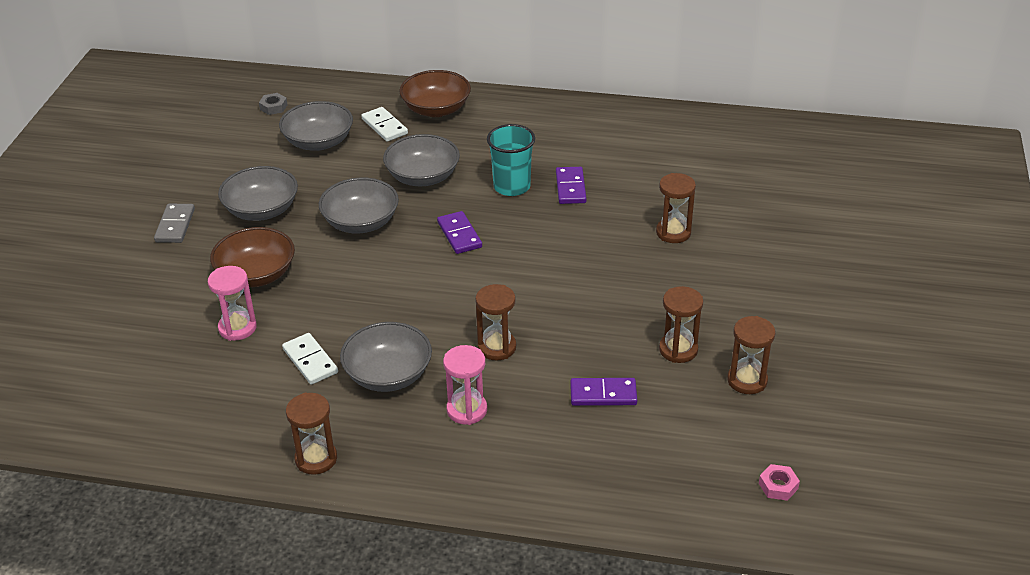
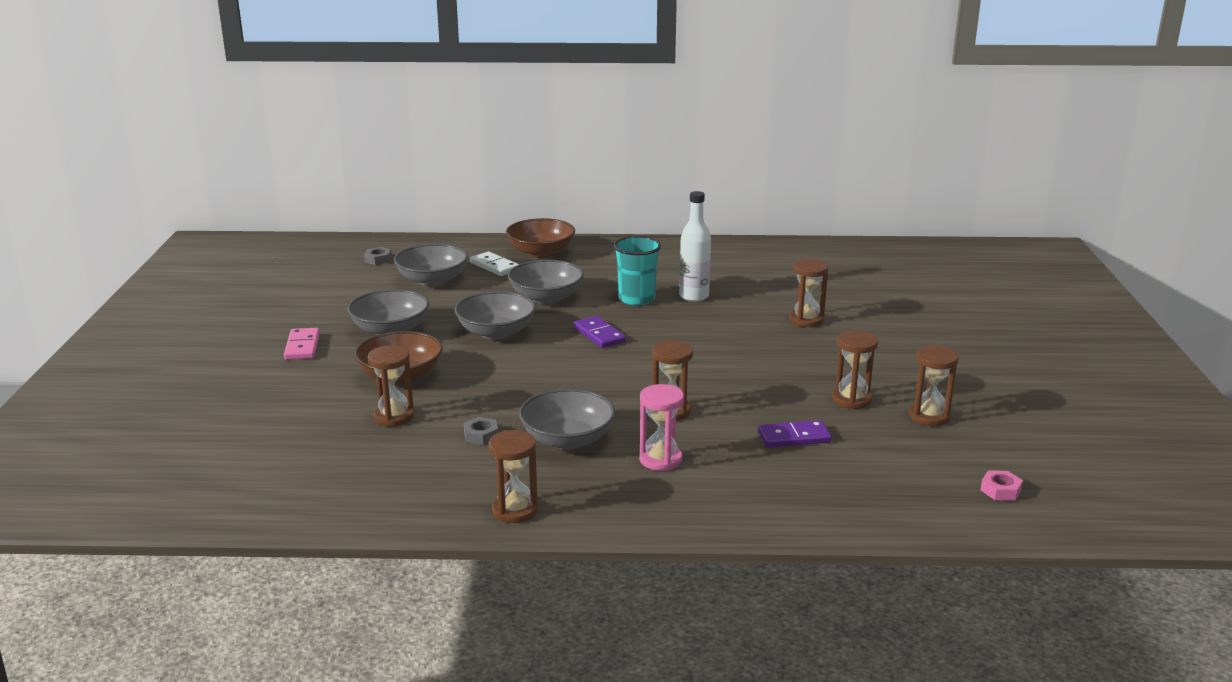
camera: 10 degrees left, 15 degrees down
grey domino [154,204,195,243] -> pink domino [284,328,320,360]
pink hourglass [208,266,257,341] -> brown hourglass [368,345,414,427]
white domino [282,333,338,385] -> grey nut [464,417,498,445]
purple domino [556,167,586,204] -> white bottle [679,191,711,302]

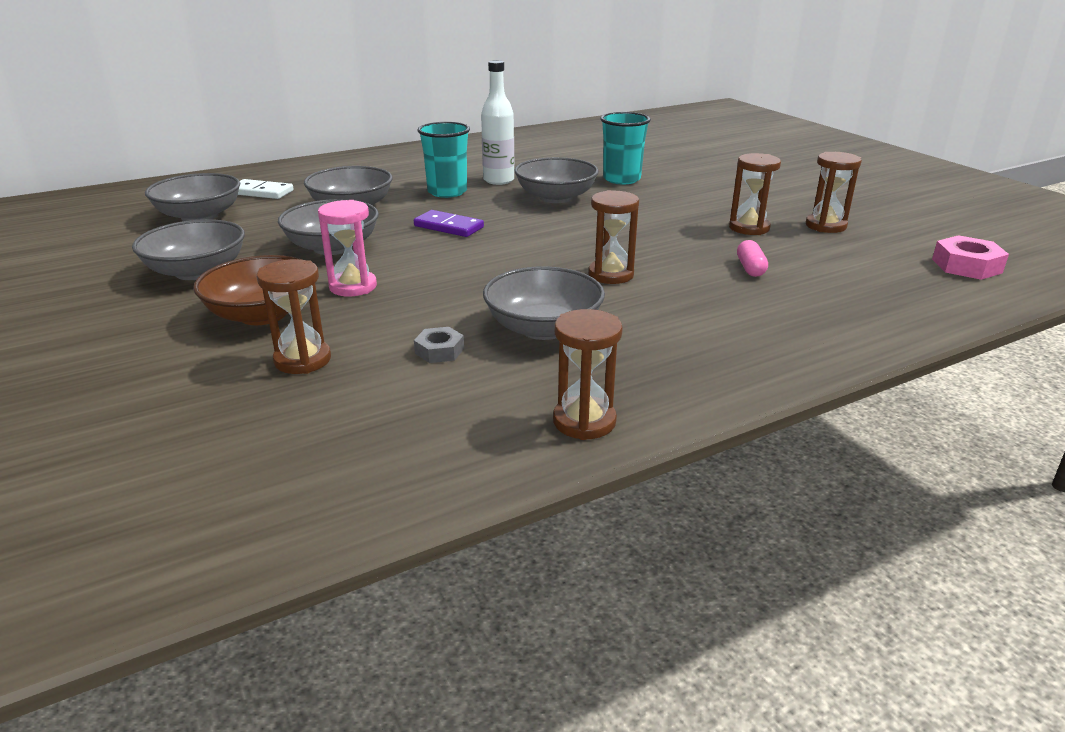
camera: 30 degrees left, 5 degrees up
pink domino [284,328,320,360] -> none
grey nut [364,247,392,265] -> none
brown bowl [506,218,575,258] -> none
pink hourglass [639,384,684,471] -> pink hourglass moved to [318,200,377,297]
purple domino [758,420,832,448] -> pink capsule [737,240,768,277]
brown hourglass [789,258,829,327] -> turquoise cup [600,112,651,184]
pink nut [980,470,1023,501] -> pink nut [932,235,1009,280], size x1.60
none -> grey bowl [515,157,599,203]

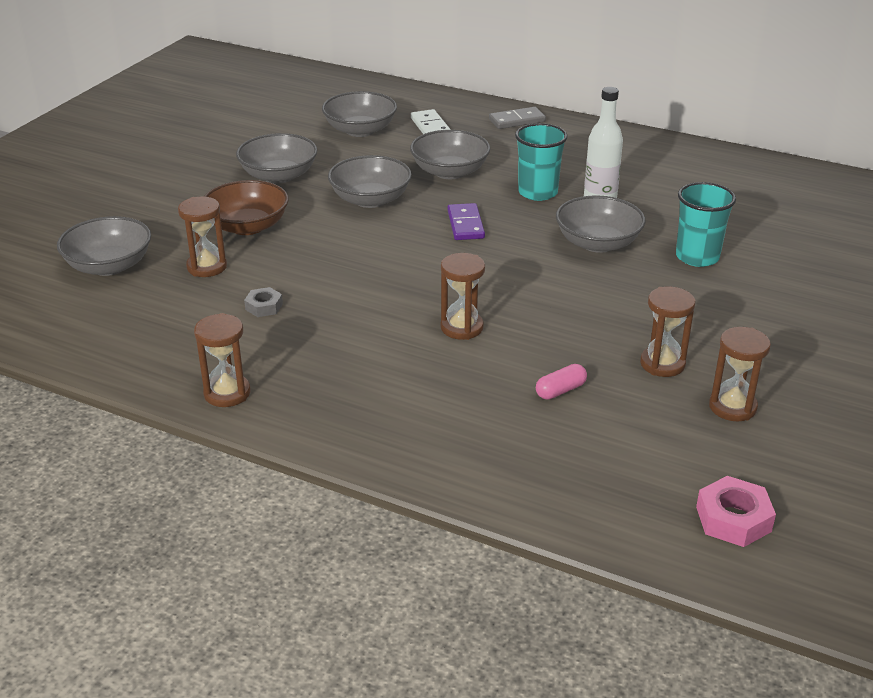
camera: 55 degrees right, 5 degrees up
pink hourglass [318,200,377,297] -> none
grey bowl [483,266,605,340] -> grey bowl moved to [57,216,151,276]
none -> grey domino [489,107,546,129]

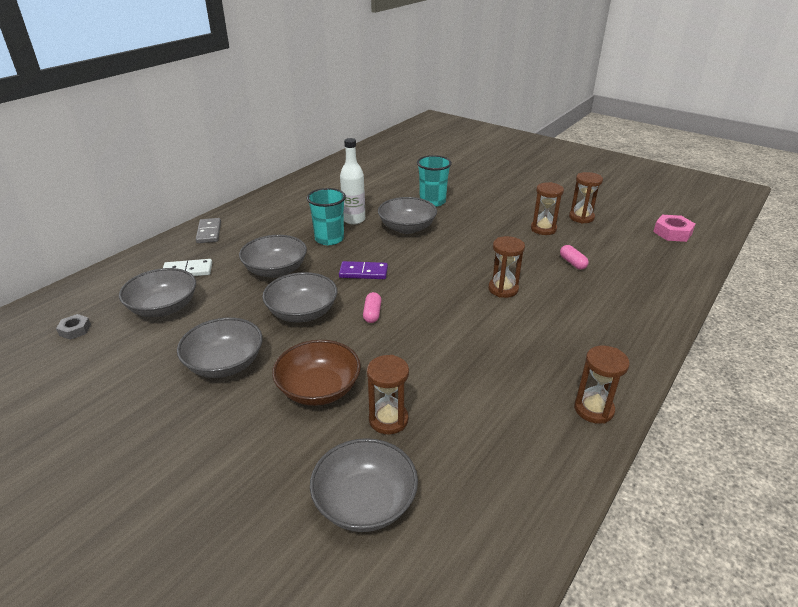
camera: 80 degrees left, 0 degrees up
grey nut [244,287,283,317] -> grey nut moved to [56,314,91,340]
none -> pink capsule [363,292,382,323]

